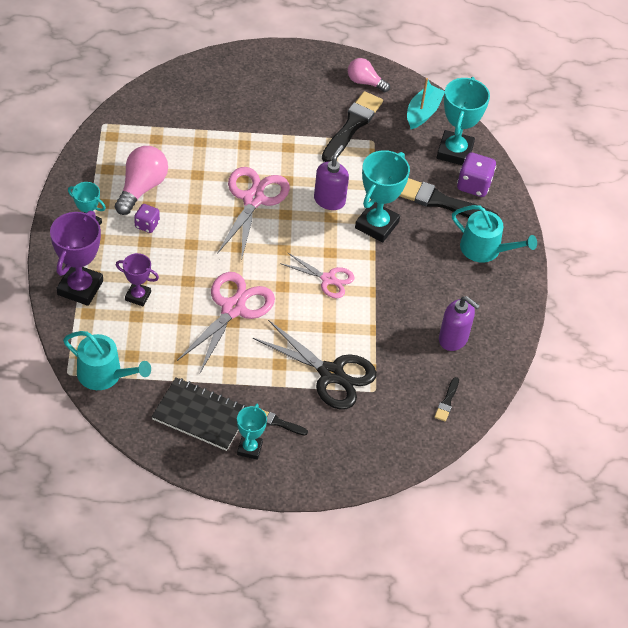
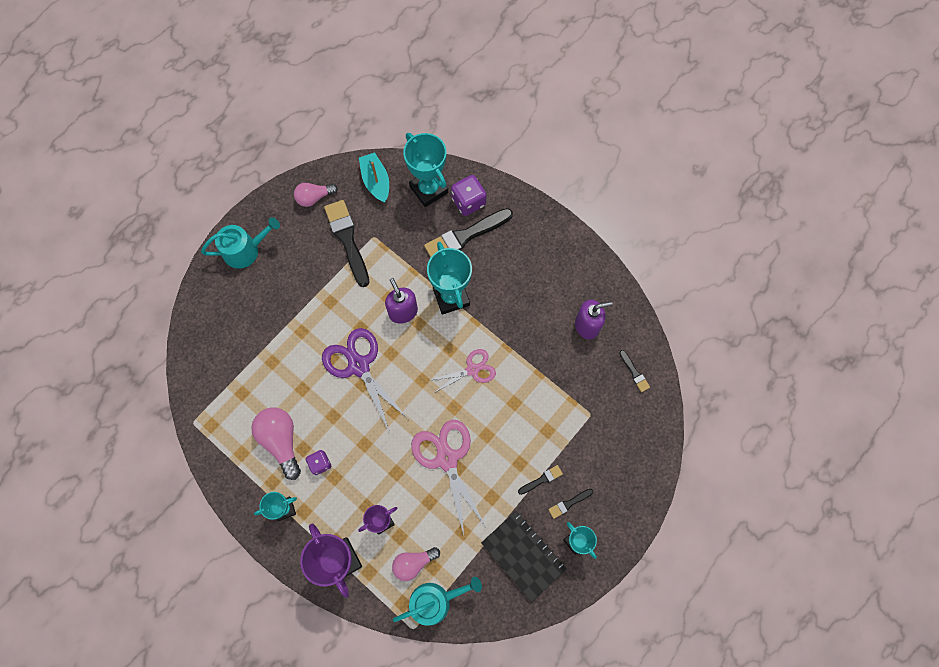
camera: 45 degrees left, 20 degrees up
black notebook [151,377,246,451] -> black notebook turned 75 degrees clockwise [481,511,567,602]
pink scissors [217,167,290,261] -> purple scissors [322,328,407,430]
black scissors [253,320,377,410] -> none
turquoise watering can [452,205,537,263] -> turquoise watering can moved to [201,217,280,269]
none -> pink light bulb [392,547,440,581]
none -> black brush [518,465,563,495]

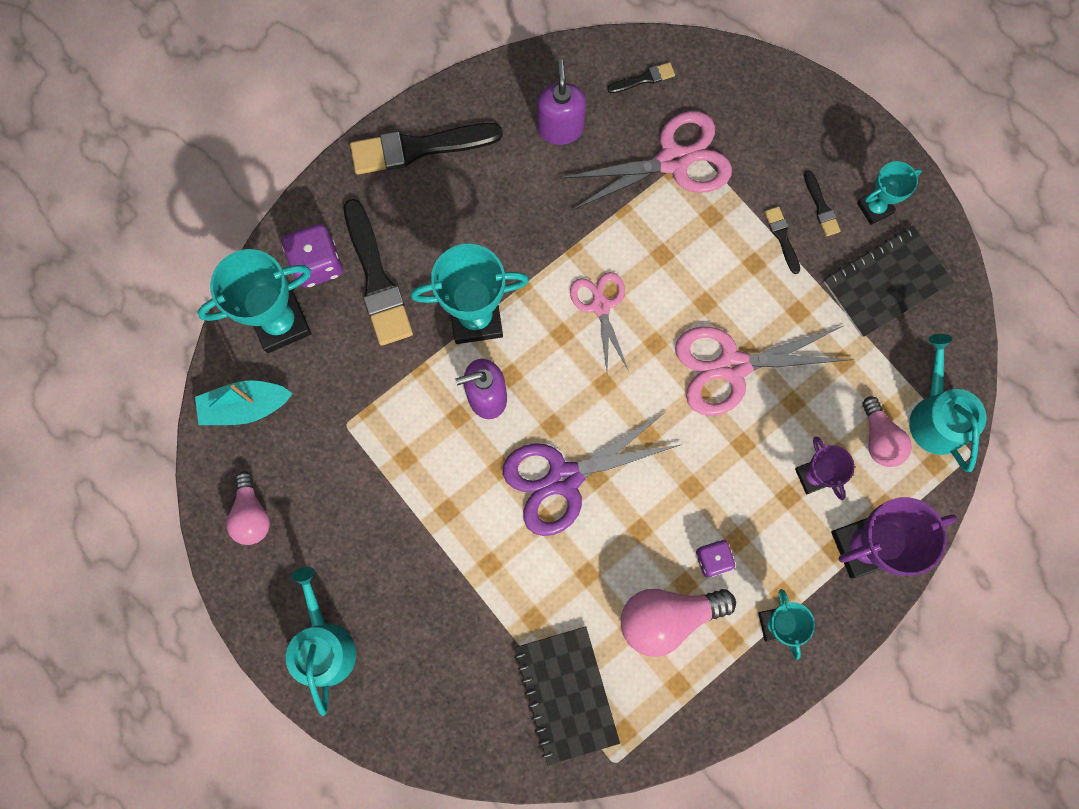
camera: 80 degrees left, 5 degrees up
black brush [324,200,369,287] -> black brush moved to [350,123,503,175]
none -> black notebook [515,626,620,765]
none -> pink scissors [561,111,732,210]

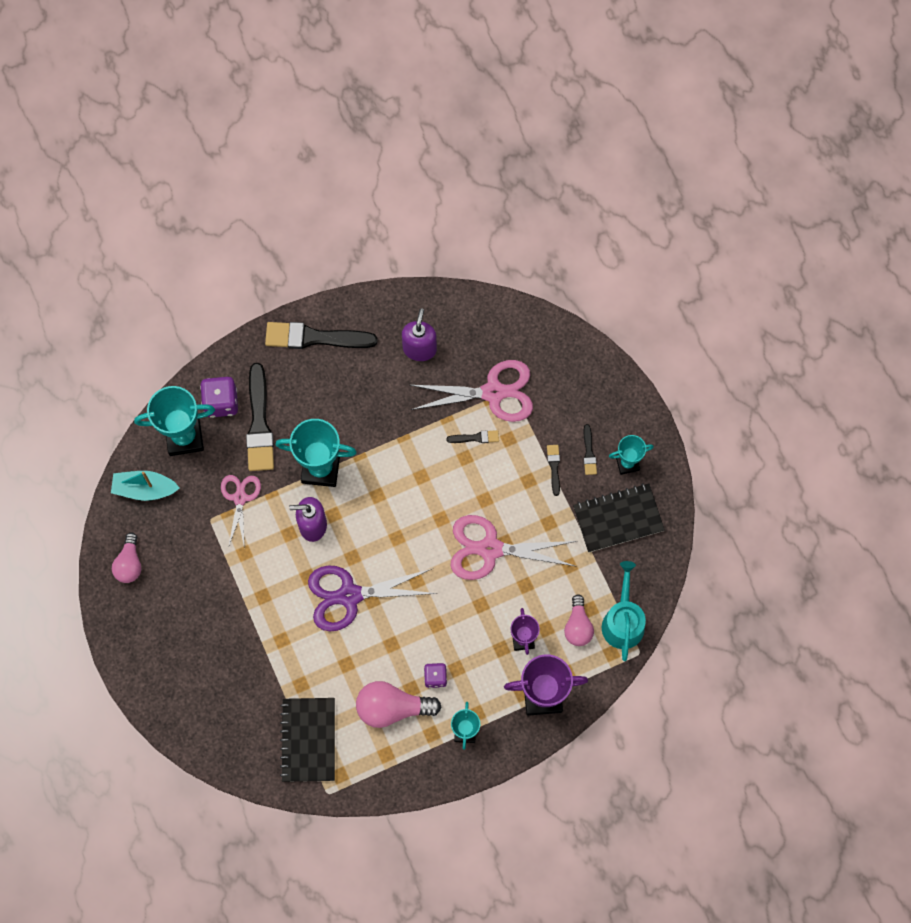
camera: 15 degrees right, 5 degrees down
turquoise watering can [286,567,356,716] -> none
pink scissors [570,272,629,372] -> pink scissors moved to [221,475,261,549]
black brush [607,62,675,93] -> black brush moved to [446,430,499,443]

